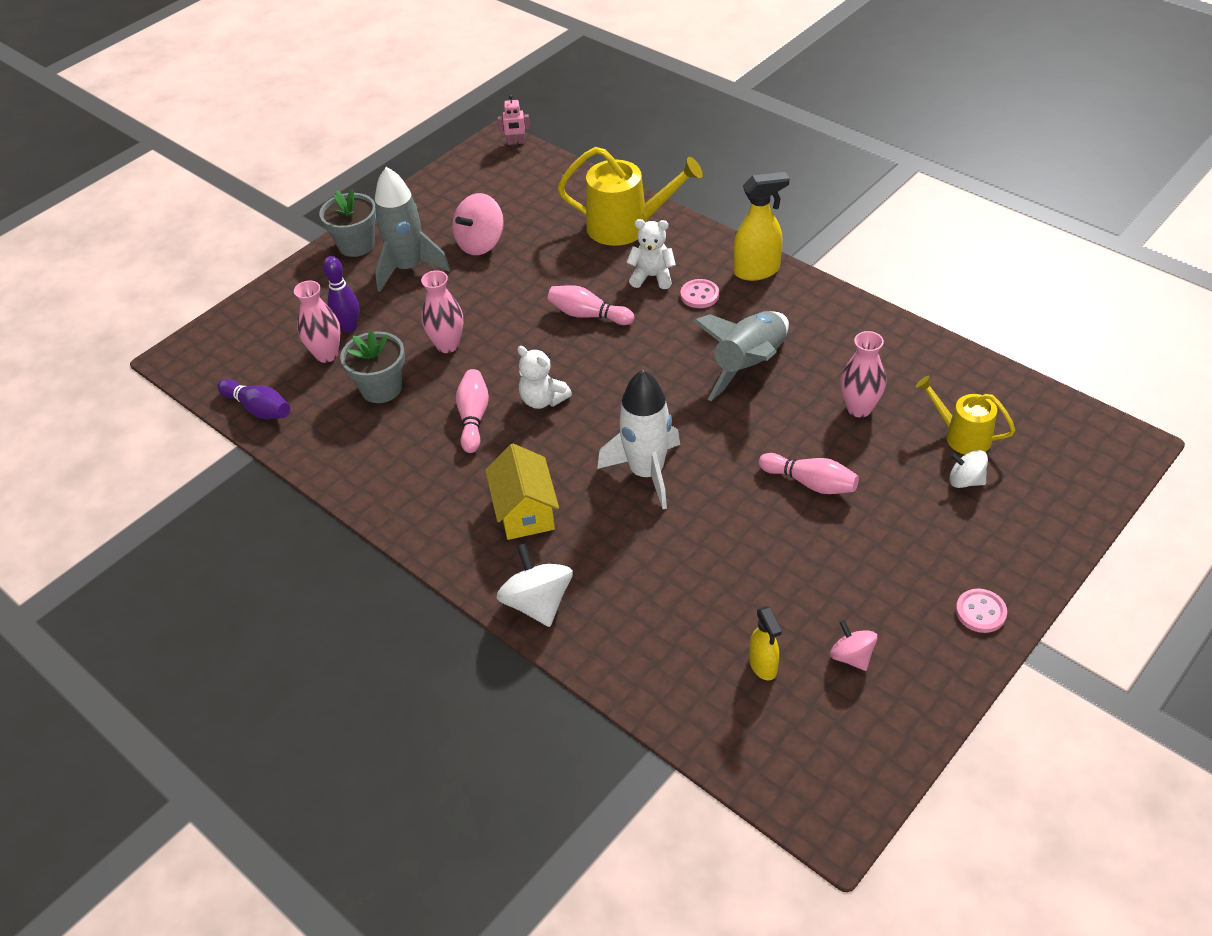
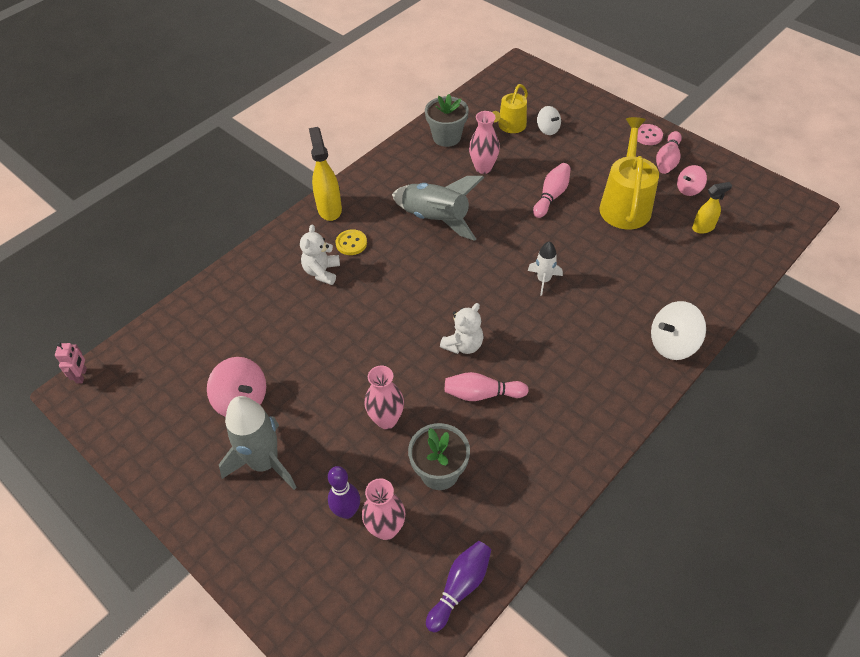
camera: 90 degrees left, 5 degrees up
grey flower pot [319,189,375,257] -> grey flower pot moved to [425,94,469,147]
yellow house [485,444,559,540] -> none
pink bowling pin [548,285,634,325] -> pink bowling pin moved to [656,131,682,174]
yellow watering can [558,147,703,246] -> yellow watering can moved to [599,117,659,229]
white rocket [597,370,680,509] -> white rocket [528,241,563,296], size x0.53
pink button [681,279,719,308] -> yellow button [335,229,367,255]
white spinning top [949,450,988,488] -> white spinning top turned 60 degrees counterclockwise [537,106,561,135]

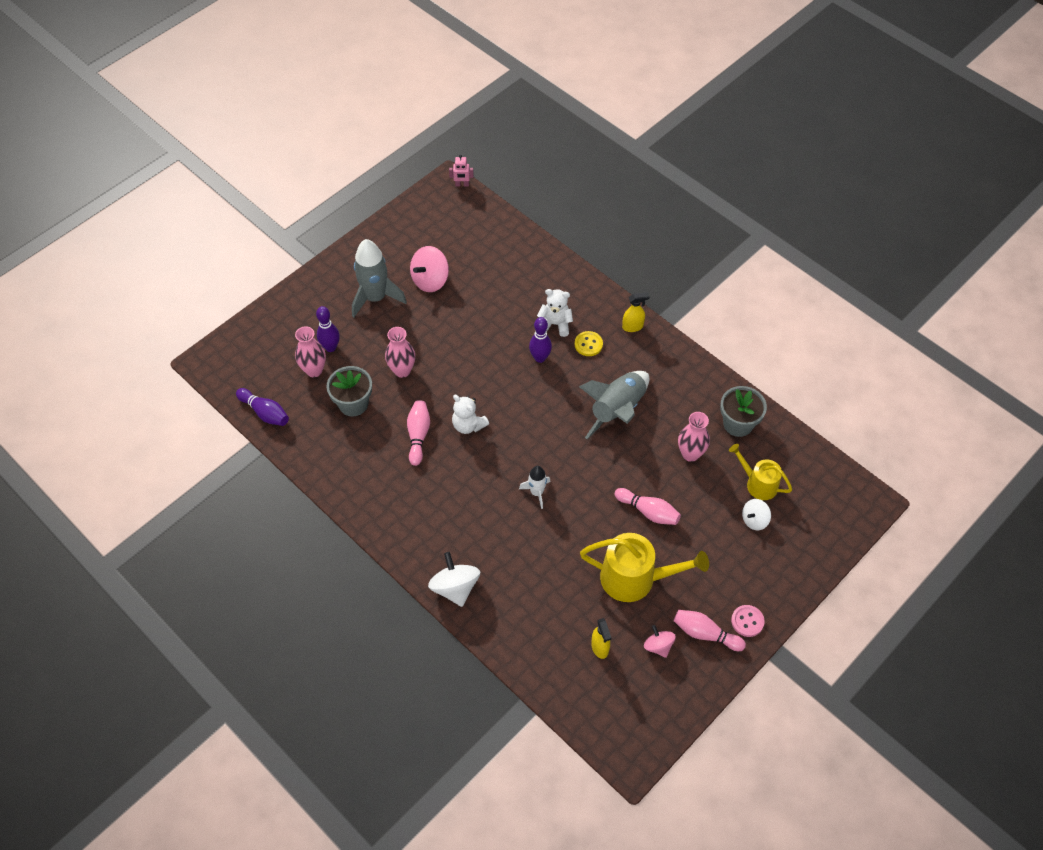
camera: 90 degrees right, 5 degrees up
yellow spray bottle [309,127,342,221] -> yellow spray bottle [622,292,649,332], size x0.62
none -> purple bowling pin [529,317,552,363]

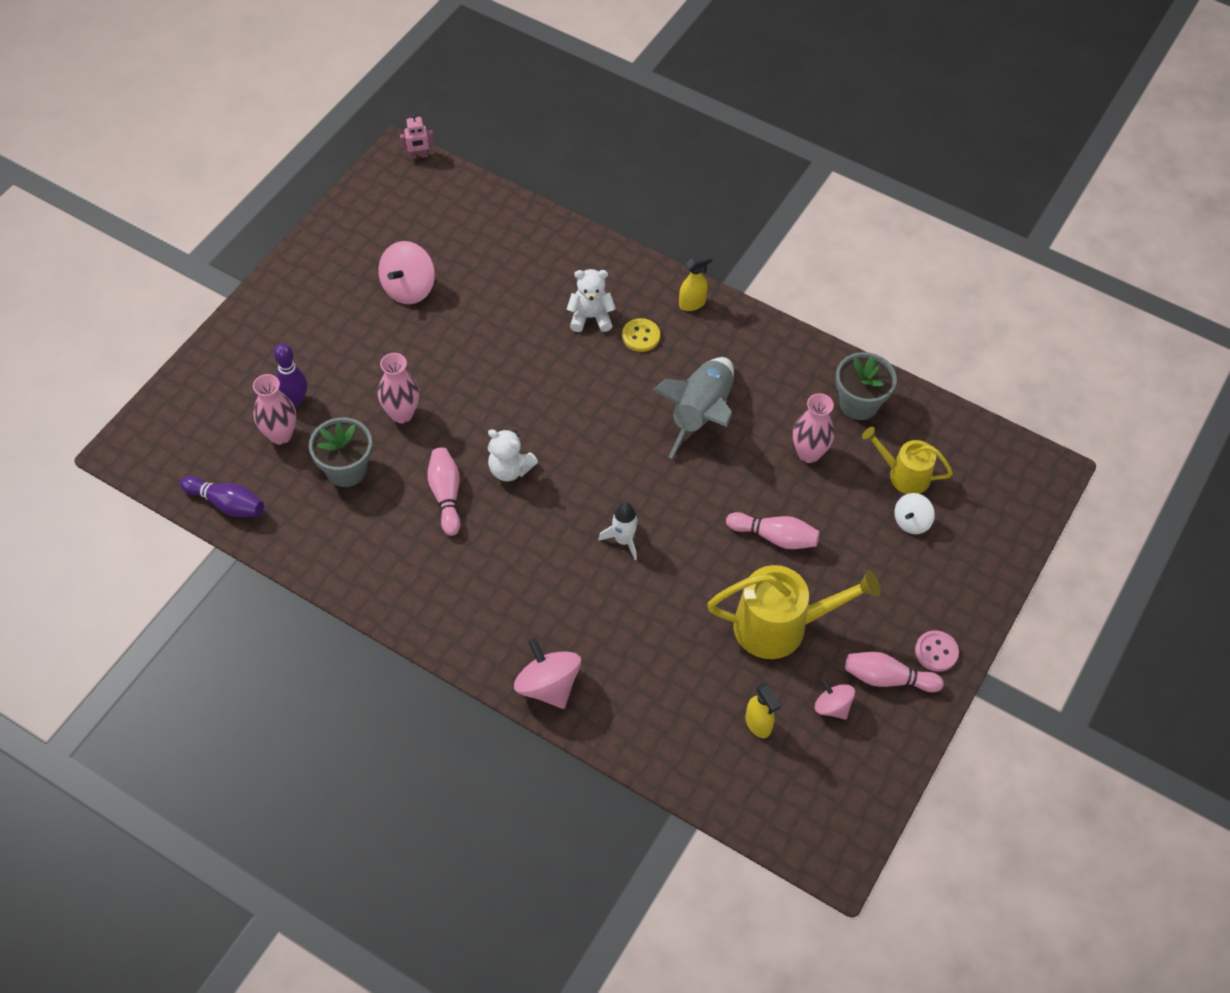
camera: 15 degrees left, 0 degrees up
grey rocket [352,239,407,317] -> none
white spinning top [428,552,480,607] -> pink spinning top [514,638,581,709]
purple bowling pin [529,317,552,363] -> none

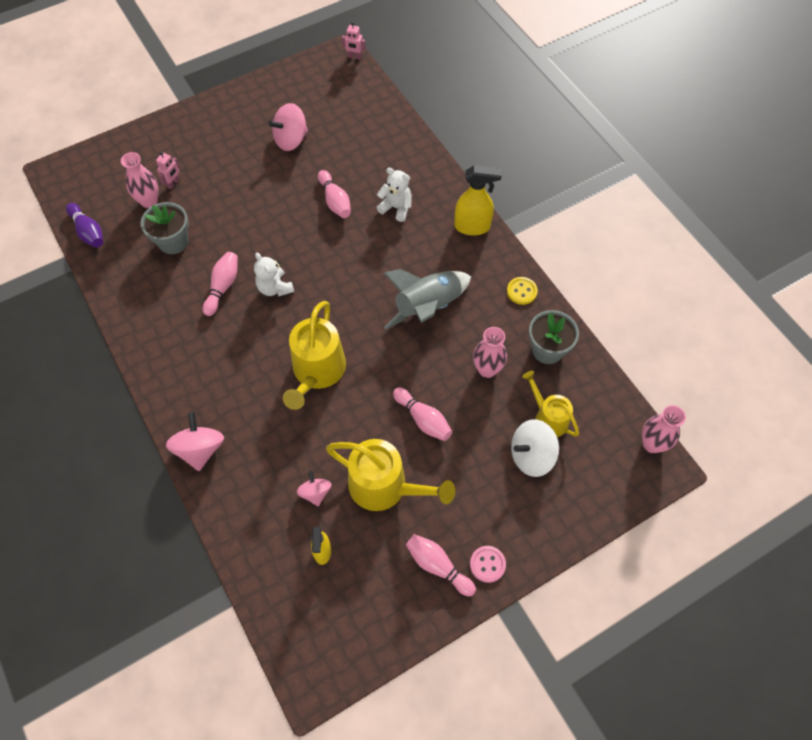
camera: 30 degrees right, 5 degrees up
purple bowling pin [274,343,307,407] -> pink robot [156,152,180,189]
pink vase [378,353,419,423] -> pink vase moved to [642,405,686,453]
white rocket [599,502,638,560] -> yellow watering can [283,301,346,410]
yellow button [622,318,660,352] -> yellow button moved to [507,277,538,305]
yellow spray bottle [679,253,713,311] -> yellow spray bottle [454,165,502,235], size x1.62
pink spinning top [815,679,855,720] -> pink spinning top moved to [297,471,331,506]
white spinning top [894,493,935,534] -> white spinning top [511,419,559,477], size x1.64
none -> pink bowling pin [318,170,351,218]

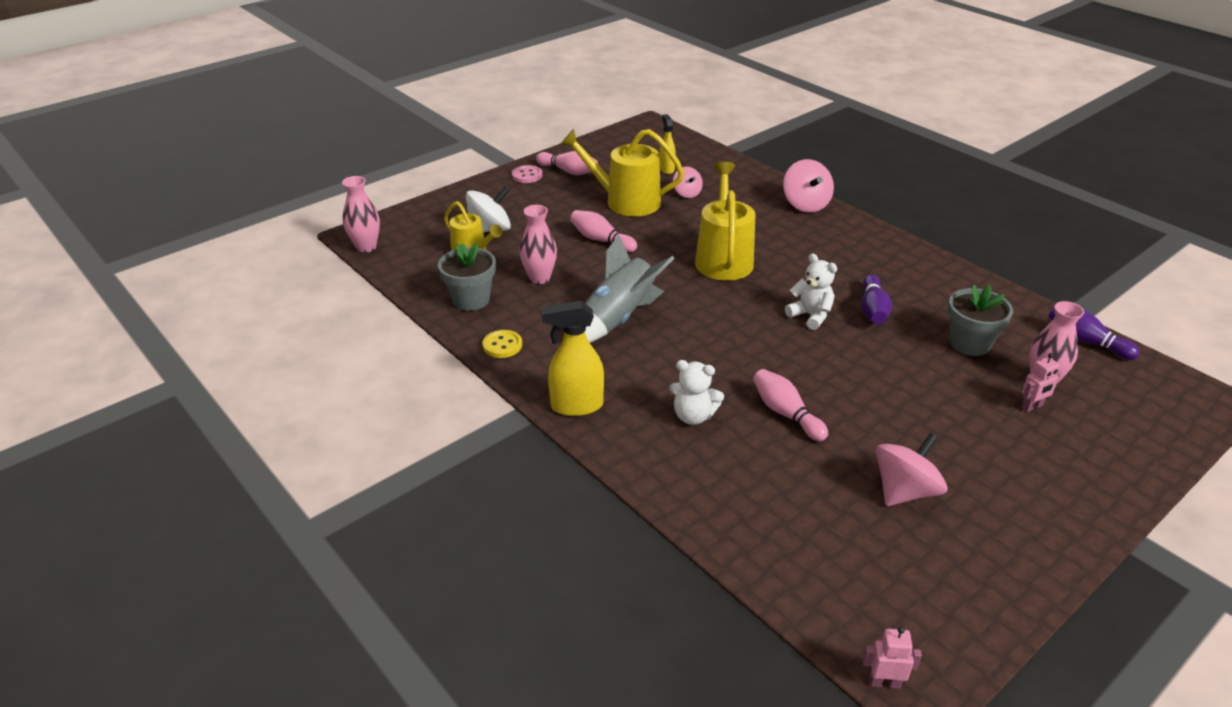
camera: 170 degrees right, 25 degrees down
pink robot [156,152,180,189] -> pink robot turned 135 degrees counterclockwise [1021,353,1060,412]
pink bowling pin [202,252,238,316] -> purple bowling pin [861,274,892,324]

